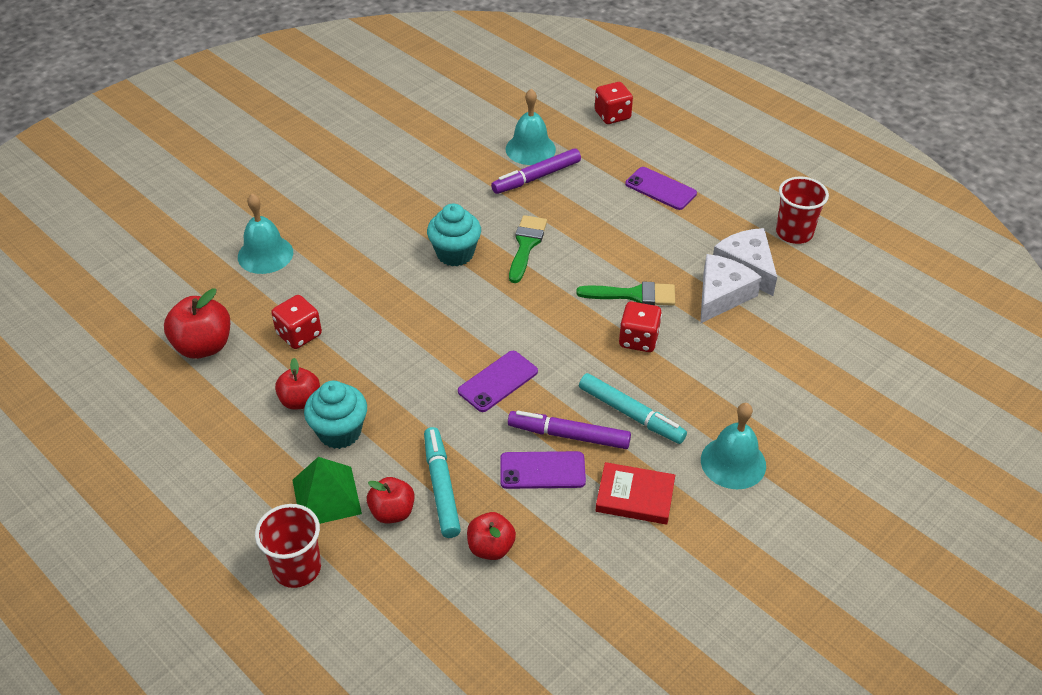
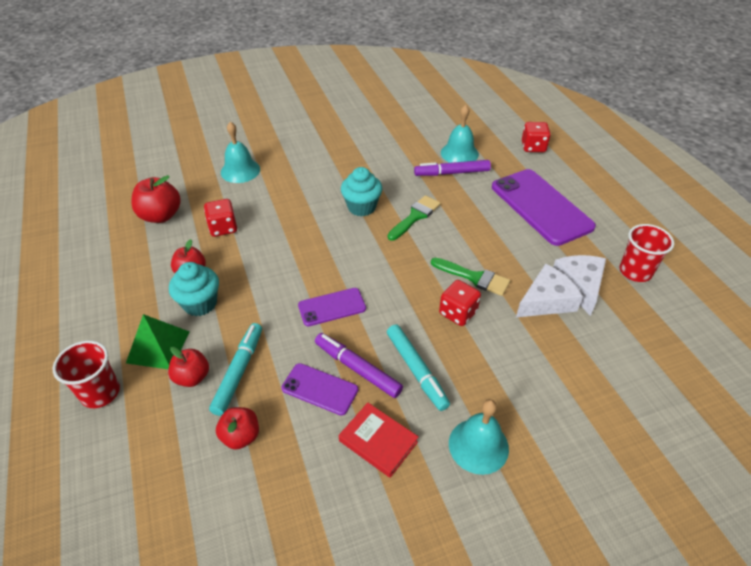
camera: 25 degrees right, 0 degrees up
purple phone [625,167,697,210] -> purple phone [492,169,596,246], size x1.94

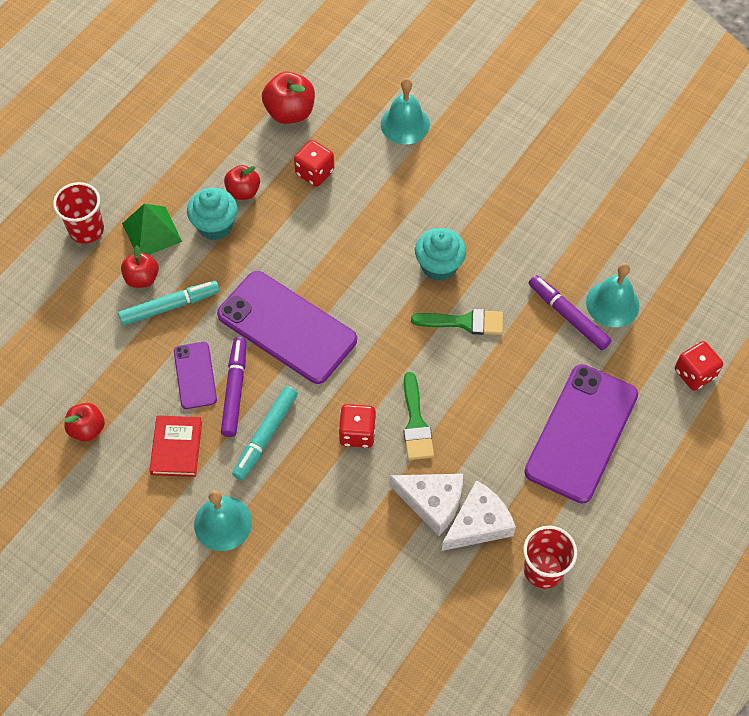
camera: 55 degrees right, 15 degrees up
red apple [216,407,259,450] -> red apple moved to [64,403,105,442]
purple phone [298,288,366,326] -> purple phone [217,271,357,384], size x1.94

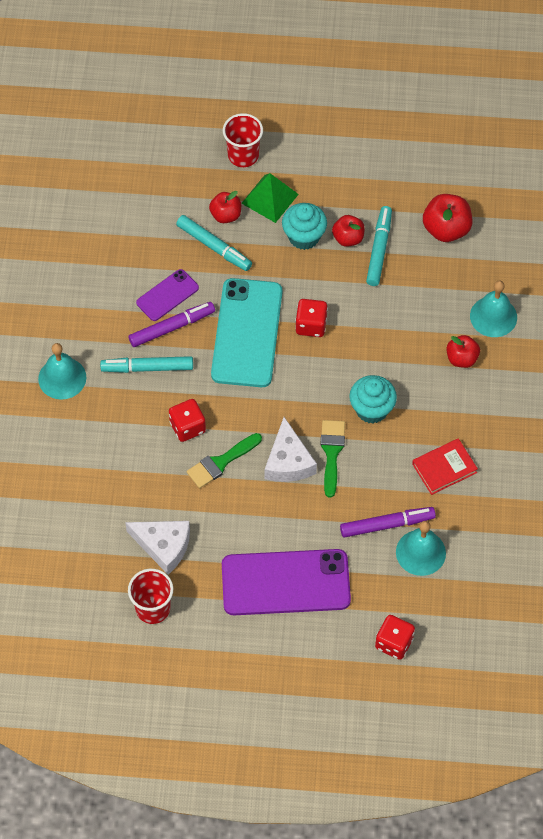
camera: 60 degrees right, 0 degrees up
red apple [64,403,105,442] -> red apple moved to [446,335,480,368]
red book [149,415,202,477] -> red book moved to [412,438,478,495]
purple phone [217,271,357,384] -> turquoise phone [211,278,282,387]
red dice [294,140,334,187] -> red dice moved to [295,299,328,337]
white cheese [389,474,463,536] -> white cheese moved to [265,417,317,482]
green brush [411,309,503,335] -> green brush turned 150 degrees counterclockwise [320,420,345,498]
purple marker [529,275,612,350] -> purple marker turned 60 degrees clockwise [340,507,436,538]
none -> turquoise marker [366,206,392,286]

